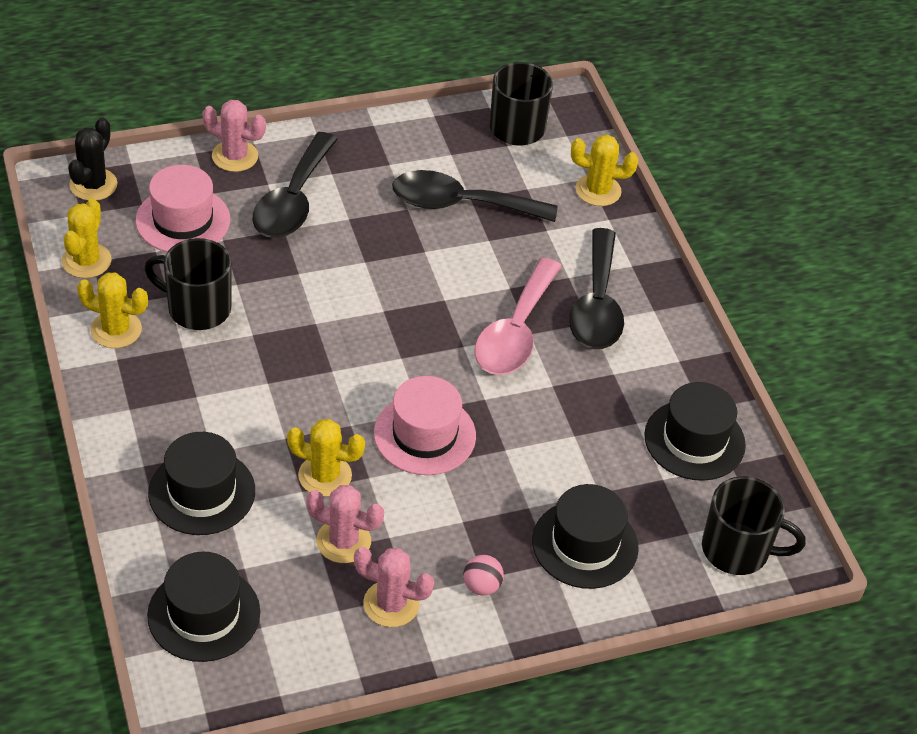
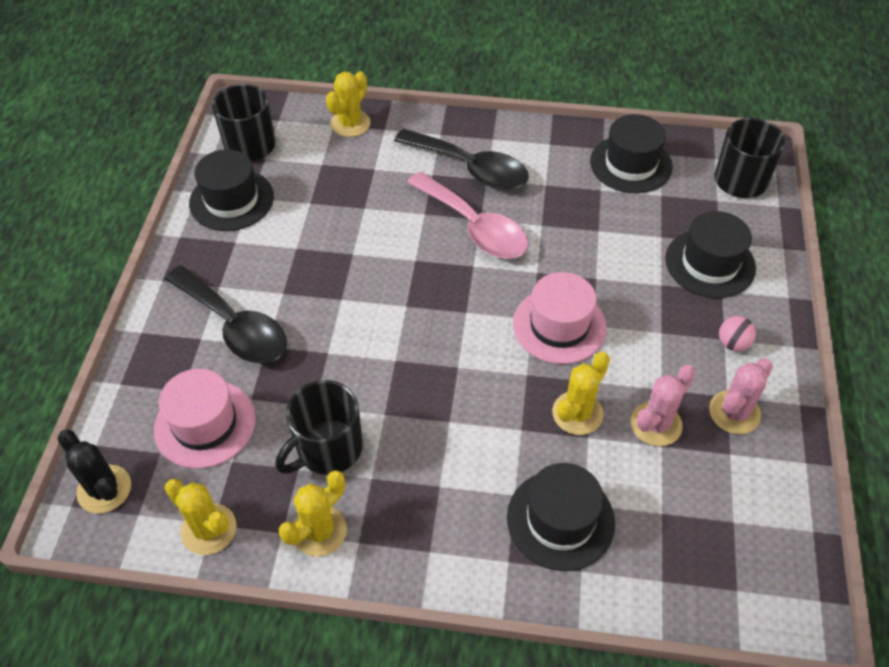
camera: 60 degrees left, 5 degrees up
black hat [147,552,260,662] -> black hat moved to [189,149,274,231]
pink cactus [202,100,266,172] -> none
black spoon [392,170,557,222] -> none

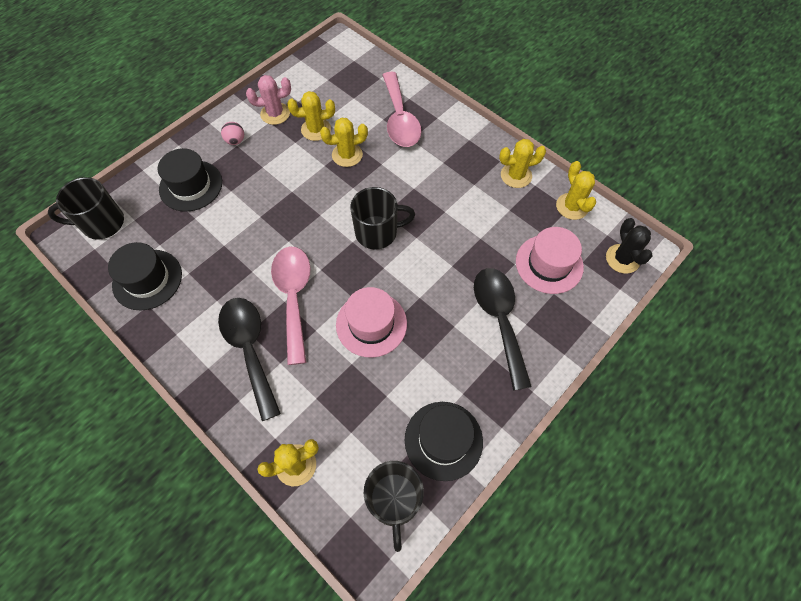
camera: 145 degrees left, 10 degrees up
black mug [275,380,363,475] -> black mug moved to [350,187,415,249]
black hat [507,463,615,571] -> pink spoon [383,72,422,147]
pink hat [513,272,607,364] -> pink hat moved to [336,287,407,358]
pink cactus [631,365,696,446] -> yellow cactus [287,91,335,141]

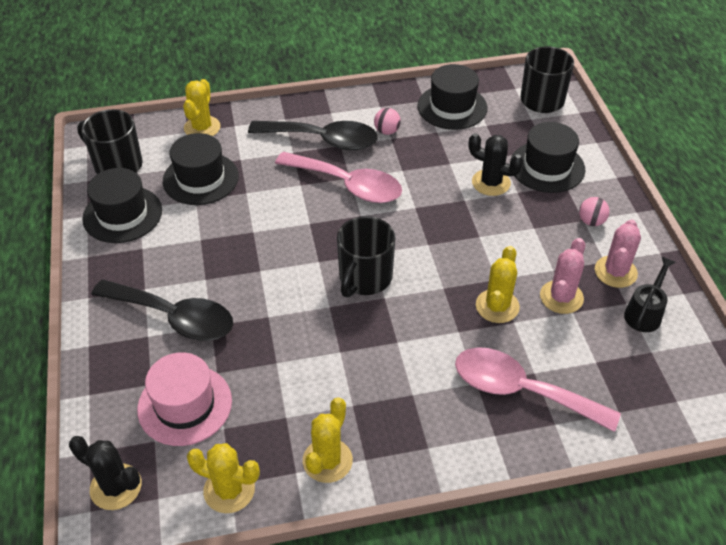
camera: 125 degrees right, 15 degrees down
yellow cactus [287,91,335,141] -> pink cactus [540,238,585,314]
pink hat [336,287,407,358] -> none
none -> black hat [163,133,239,205]
none -> pink ball [374,108,401,135]
none -> black cactus [469,133,523,196]
none -> black watering can [624,257,676,332]

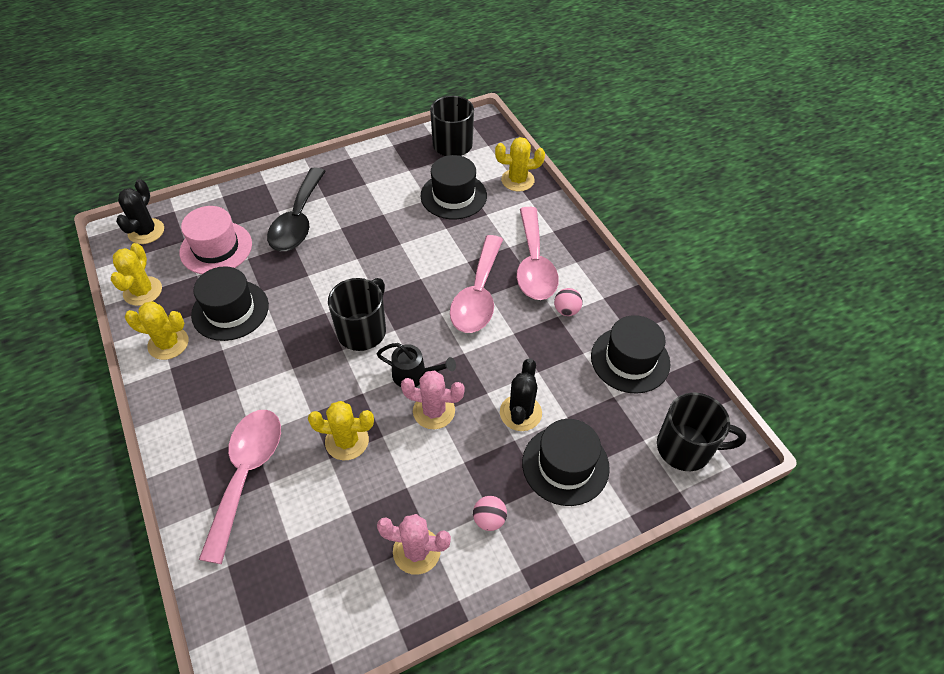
camera: 75 degrees right, 5 degrees up
black hat [82,168,162,243] -> black hat moved to [191,266,269,341]
black spoon [248,121,378,150] -> pink spoon [517,207,559,300]
black mug [337,216,396,298] -> black mug turned 105 degrees clockwise [328,278,386,351]
pink cactus [540,238,585,314] -> pink cactus moved to [401,370,465,429]
black watering can [624,257,676,332] -> black watering can moved to [377,343,456,387]

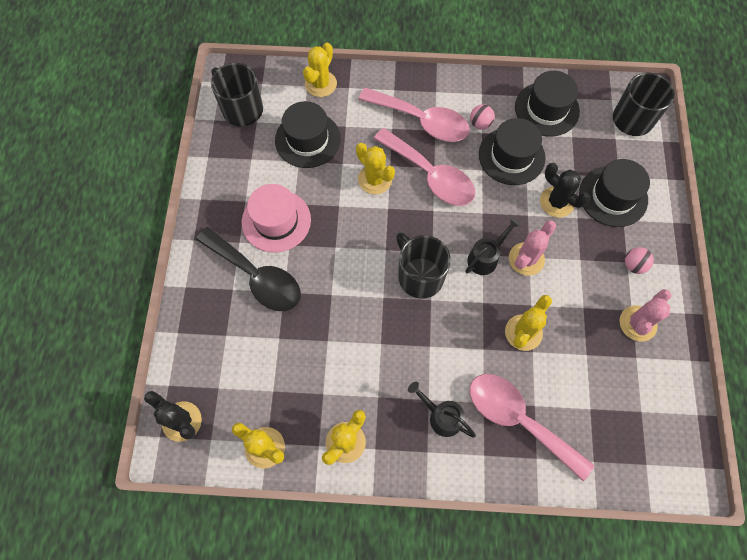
camera: 60 degrees left, 15 degrees up
pink hat [179,206,252,274] -> pink hat moved to [242,184,311,253]
black hat [191,266,269,341] -> black hat moved to [479,118,545,185]
none -> yellow cactus [356,143,395,195]
none -> black watering can [408,382,476,438]

